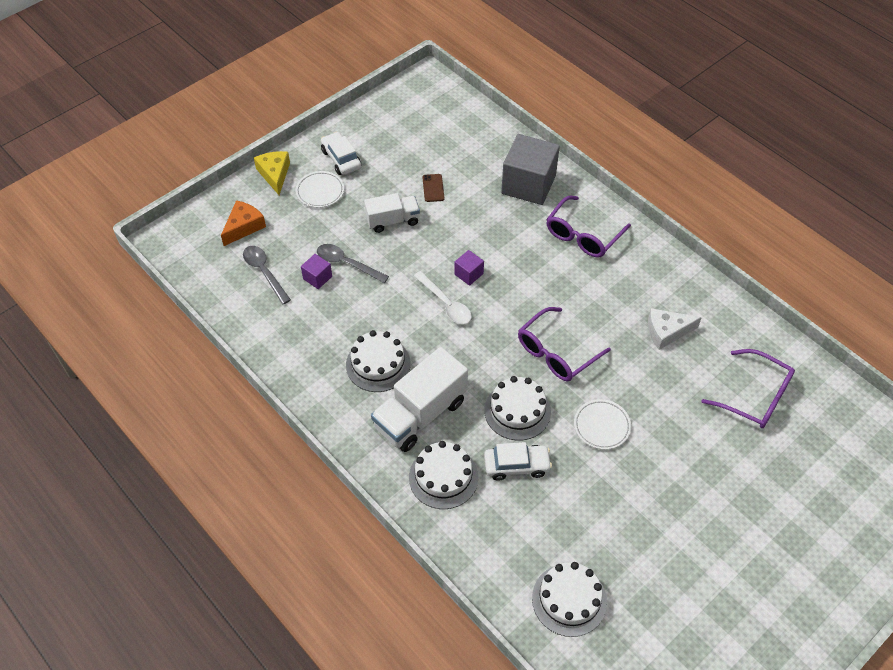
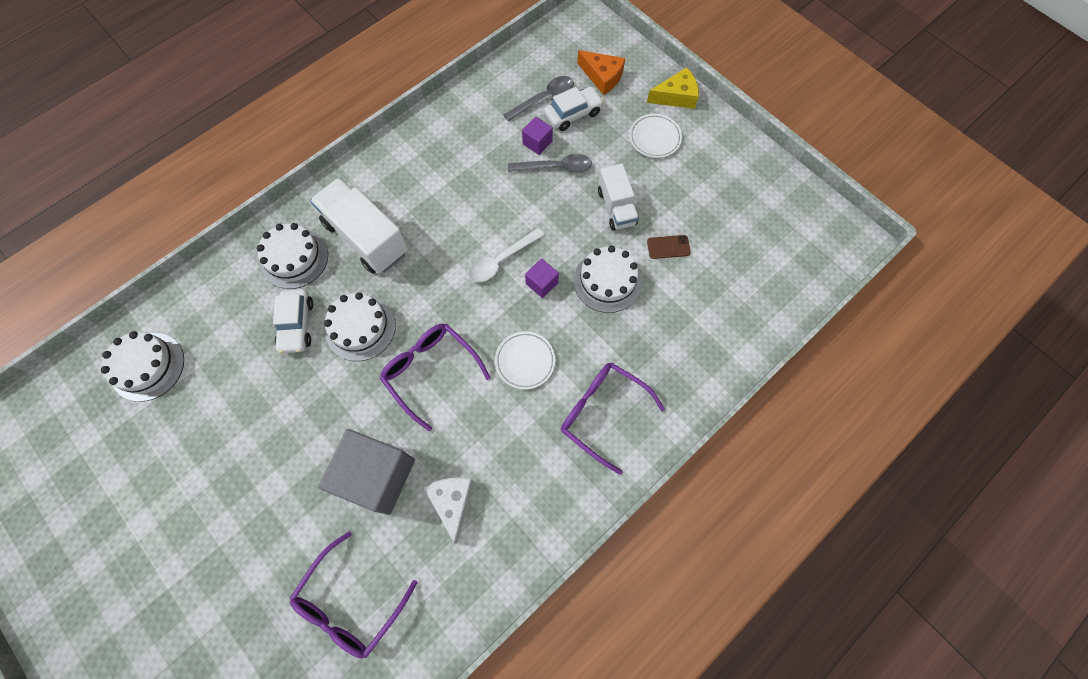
camera: 90 degrees right, 15 degrees up
grey spoon [317,244,389,283] -> grey spoon turned 60 degrees clockwise [508,154,592,173]
white car [321,132,361,175] -> white car moved to [544,87,604,131]
white cake [346,330,411,392] -> white cake moved to [574,245,642,313]
grey cube [501,134,560,205] -> grey cube moved to [318,429,415,515]
white plate [574,399,631,450] -> white plate moved to [495,331,556,390]

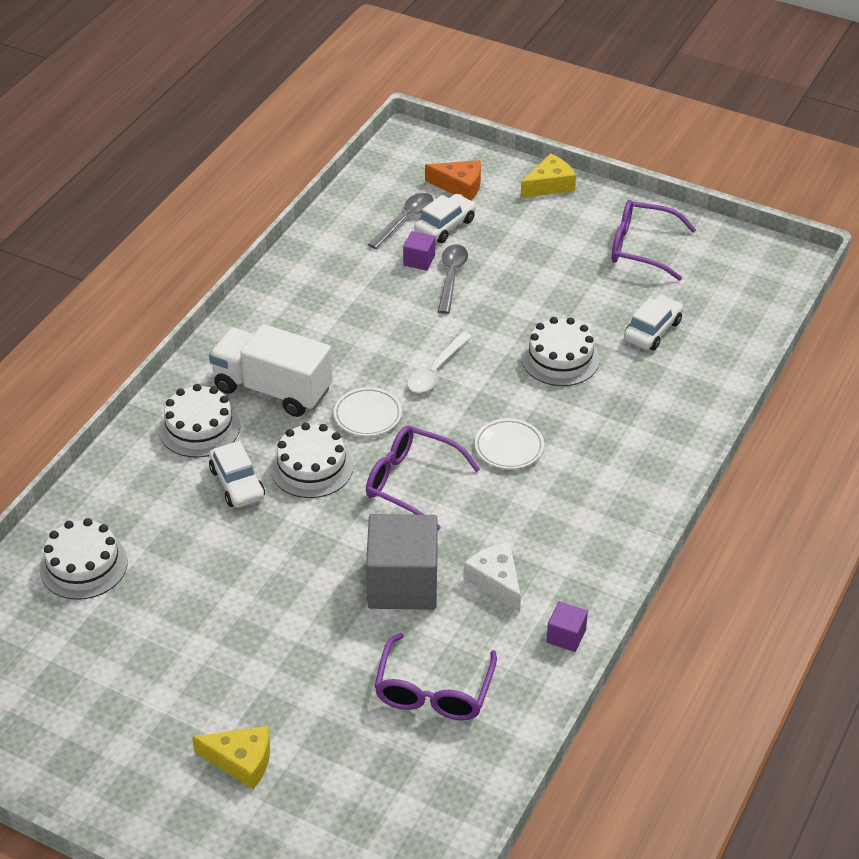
camera: 20 degrees left, 25 degrees down
grey spoon [508,154,592,173] -> grey spoon turned 60 degrees counterclockwise [438,244,468,314]
purple cube [525,258,559,298] -> purple cube moved to [546,601,588,652]
purple glasses [561,362,665,475] -> purple glasses moved to [611,200,696,281]
white truck [598,164,639,230] -> none
white plate [629,114,682,158] -> white plate moved to [334,387,402,436]
brown phone [647,235,691,259] -> none
none -> yellow cheese [192,726,270,789]
none -> white car [624,295,683,350]

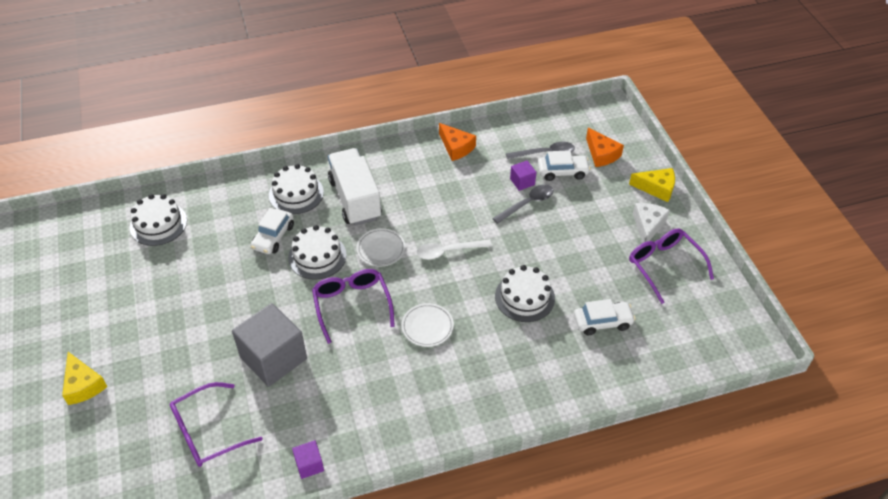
camera: 45 degrees right, 5 degrees up
white cheese [463,543,521,612] -> white cheese moved to [633,203,670,243]
none -> orange cheese [439,123,476,161]

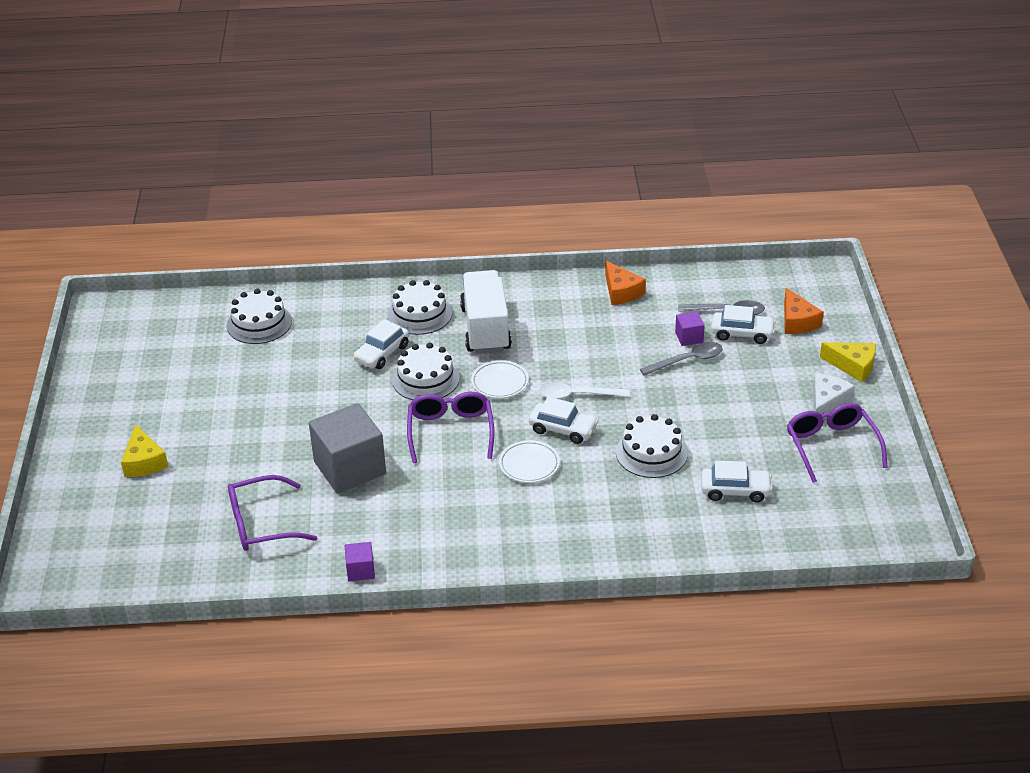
camera: 15 degrees right, 10 degrees down
none -> white car [529,397,598,444]

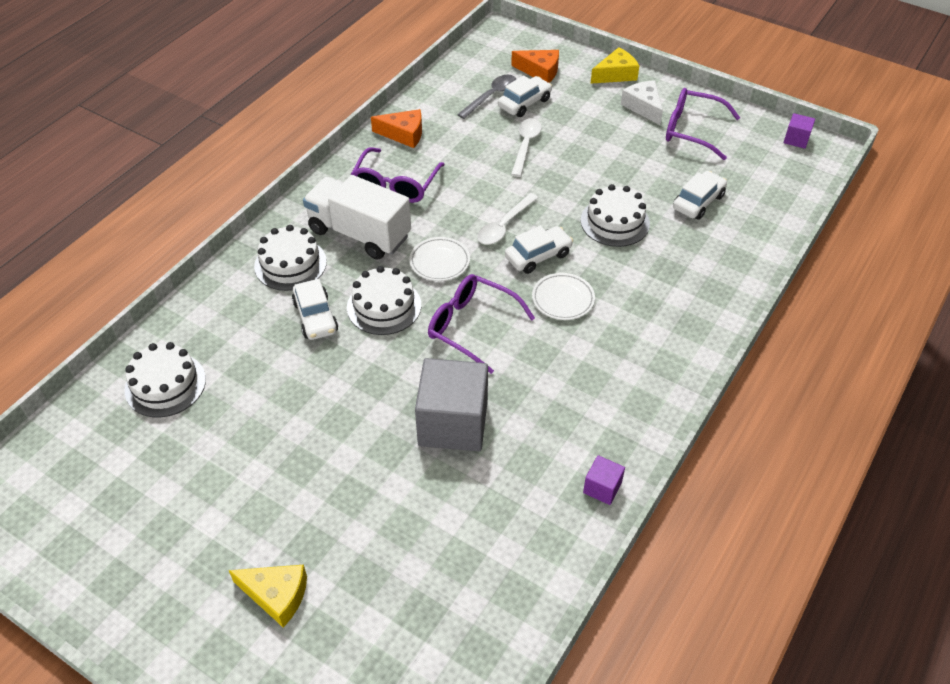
camera: 55 degrees left, 10 degrees up
purple glasses [228,475,317,551] -> purple glasses moved to [351,147,445,203]
grey spoon [640,342,723,375] -> white spoon [511,118,542,177]
purple cube [675,312,705,346] -> purple cube moved to [784,113,815,149]

